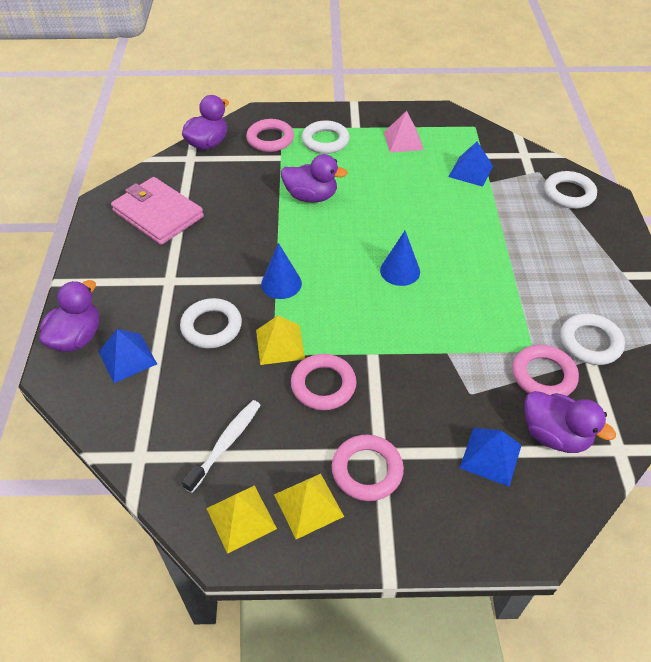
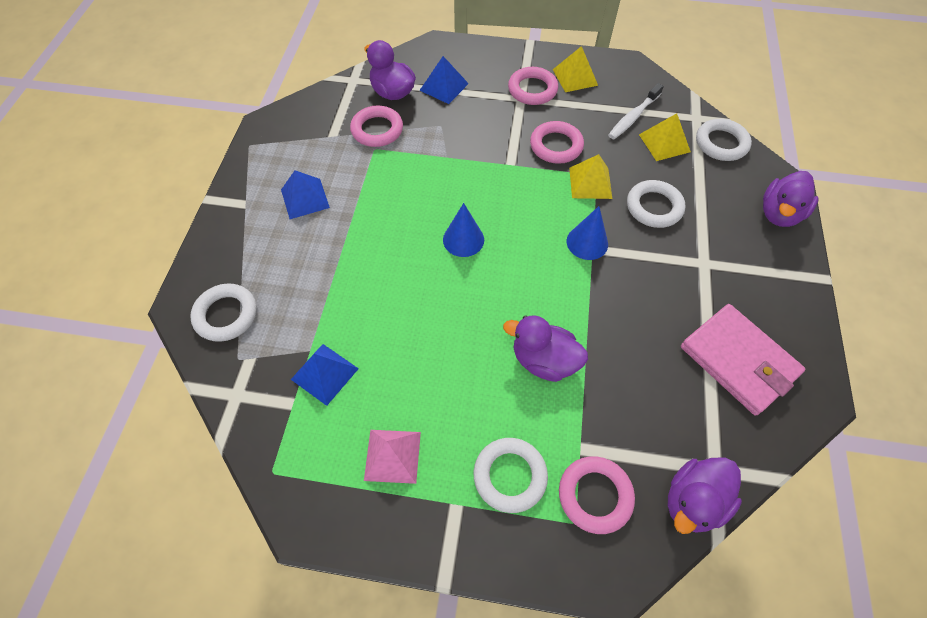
camera: 170 degrees left, 10 degrees up
blue pyramid [98,329,157,383] -> blue pyramid moved to [281,170,330,219]
yellow pyramid [206,485,277,554] -> yellow pyramid moved to [639,113,691,161]
white ring [560,313,625,365] -> white ring moved to [696,119,752,161]

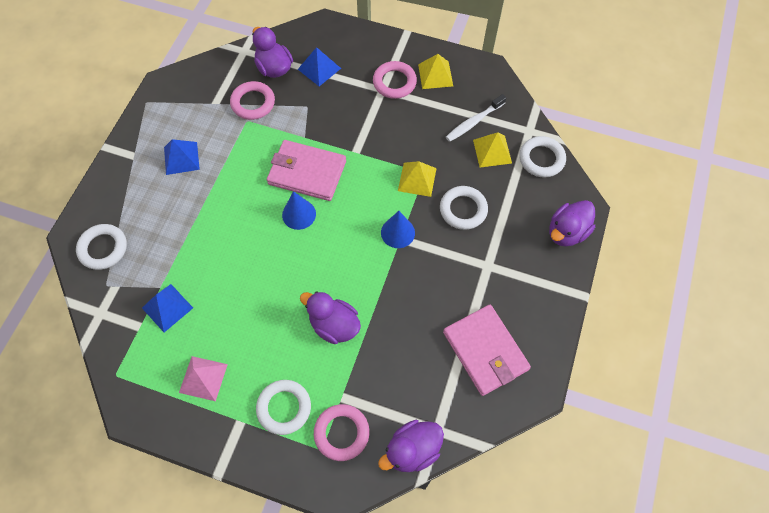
camera: 10 degrees right, 5 degrees up
pink ring [530,121,584,164] -> none
none -> pink wallet [267,140,346,201]

